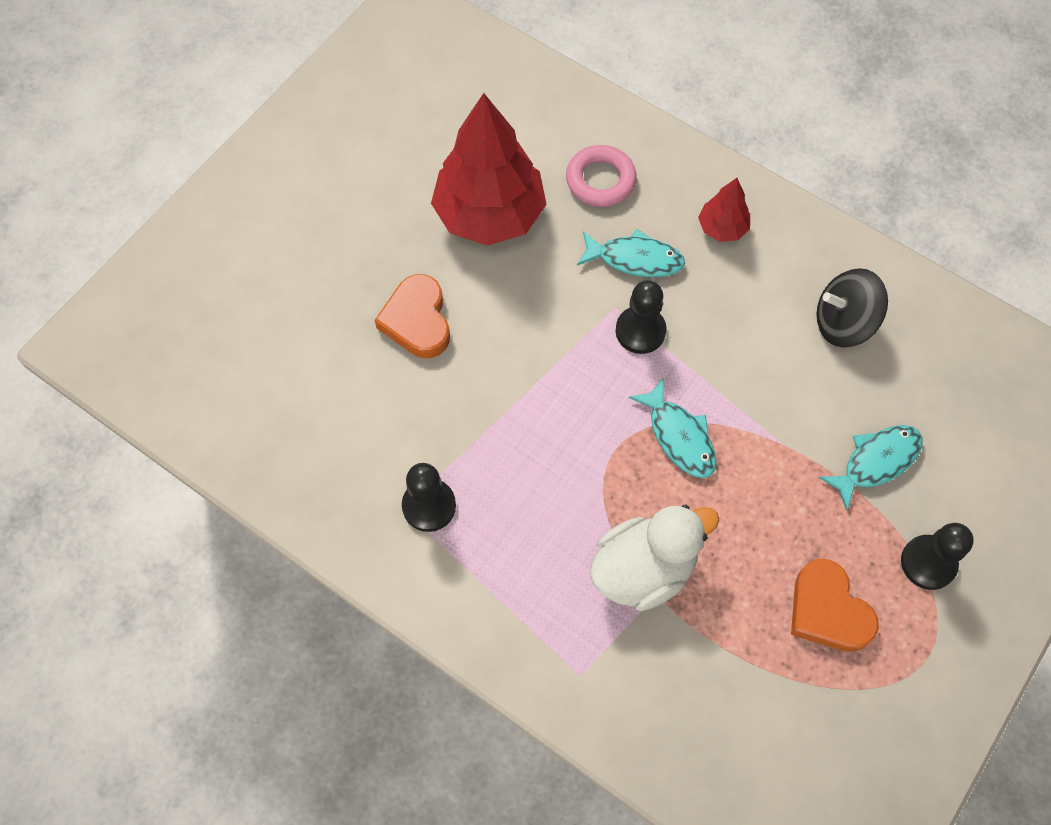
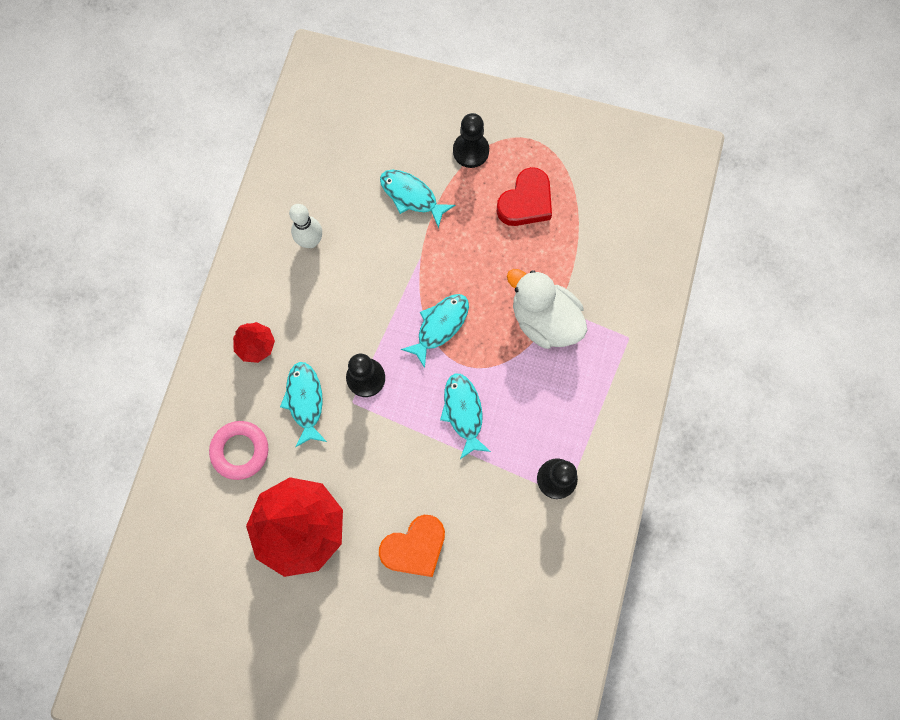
camera: 110 degrees left, 10 degrees up
orange heart [791,559,879,652] -> red heart [497,167,552,226]
black spinning top [816,268,888,347] -> white bowling pin [289,204,322,248]
none -> turquoise fish [440,374,491,459]

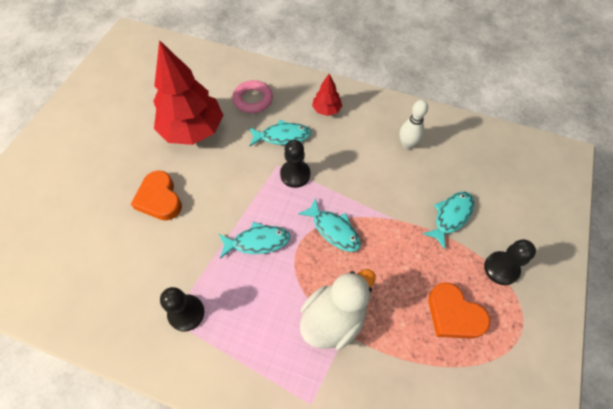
camera: 95 degrees right, 15 degrees down
red heart [497,167,552,226] -> orange heart [428,282,490,339]

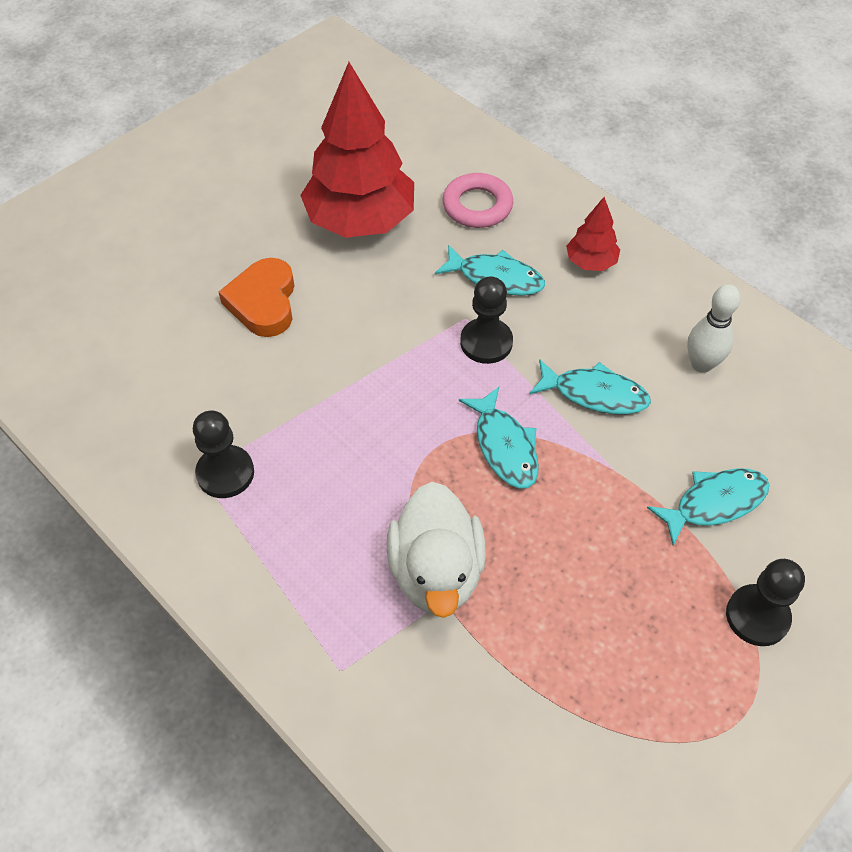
camera: 25 degrees right, 5 degrees down
turquoise fish [219,222,290,259] -> turquoise fish moved to [530,359,651,414]
white duck [300,269,376,350] -> white duck turned 105 degrees clockwise [387,482,486,618]
orange heart [428,282,490,339] -> none

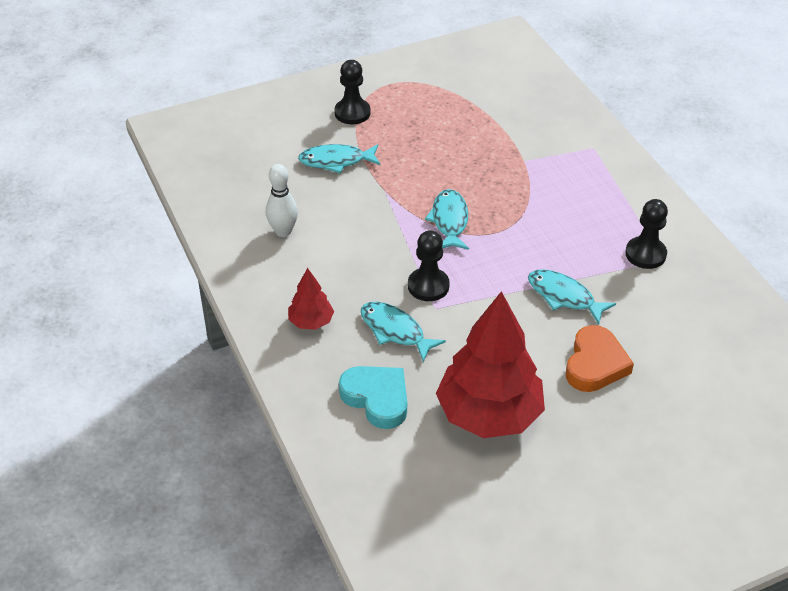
camera: 160 degrees left, 10 degrees down
white duck [387,482,486,618] -> none
pink ring [443,173,513,228] -> turquoise heart [339,366,407,429]
turquoise fish [530,359,651,414] -> turquoise fish moved to [528,269,616,324]

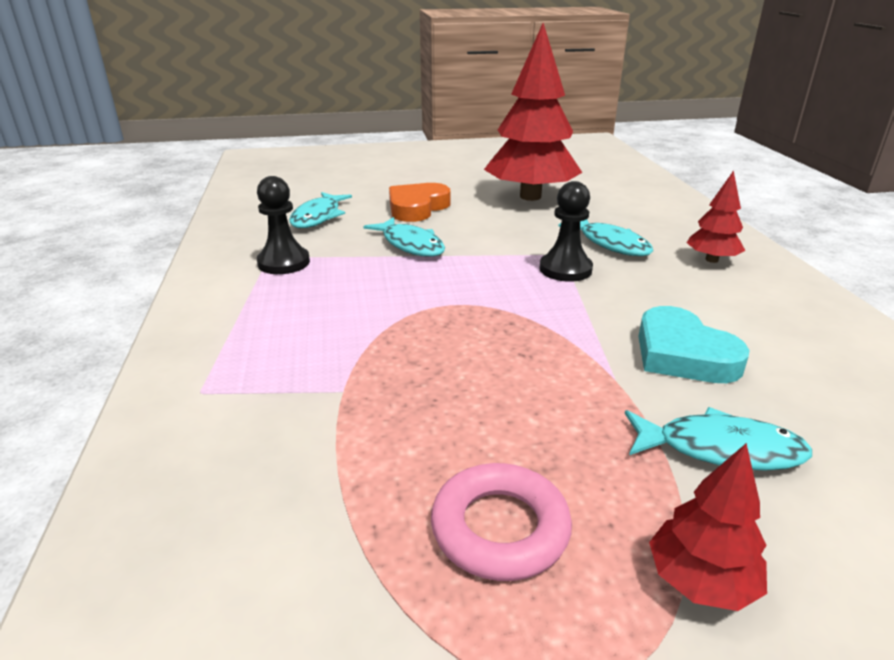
camera: 165 degrees left, 15 degrees down
white bowling pin [266,164,298,237] -> none
black pawn [334,60,371,125] -> red tree [649,443,767,611]
turquoise heart [339,366,407,429] -> turquoise heart moved to [638,306,750,383]
turquoise fish [425,189,469,250] -> turquoise fish moved to [289,192,352,228]
none -> pink ring [431,463,572,581]

